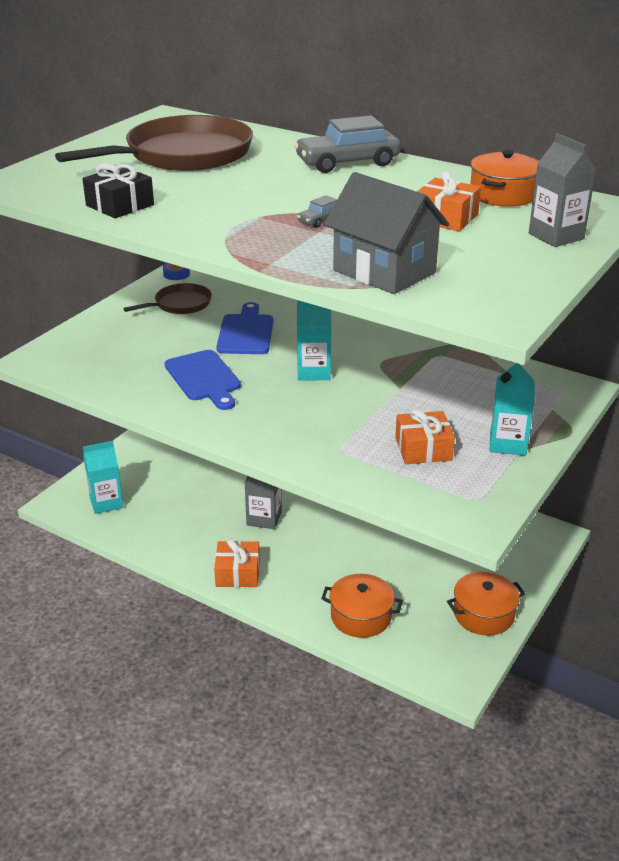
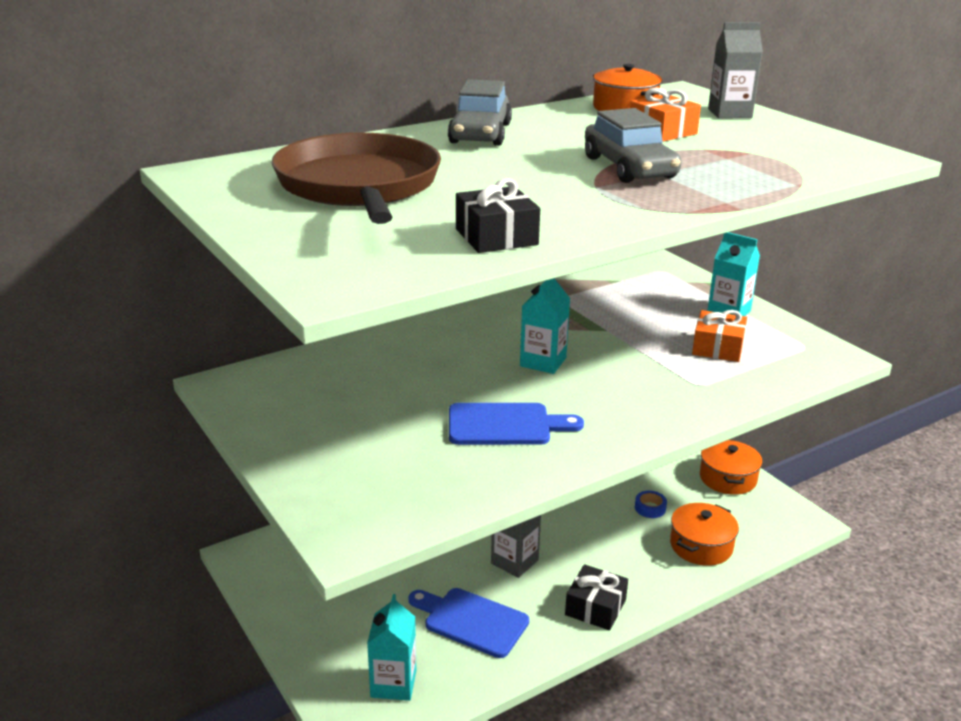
camera: 65 degrees left, 5 degrees down
brown pan [123,283,212,314] -> none
blue tape [163,263,190,280] -> blue tape moved to [635,491,667,518]
orange gift [214,539,260,587] -> black gift [565,564,628,630]
blue cutting board [216,302,274,354] -> blue cutting board moved to [408,588,529,658]
grey car [297,195,337,228] -> grey car [585,108,681,183], size x2.26
grey house [324,172,449,294] -> none

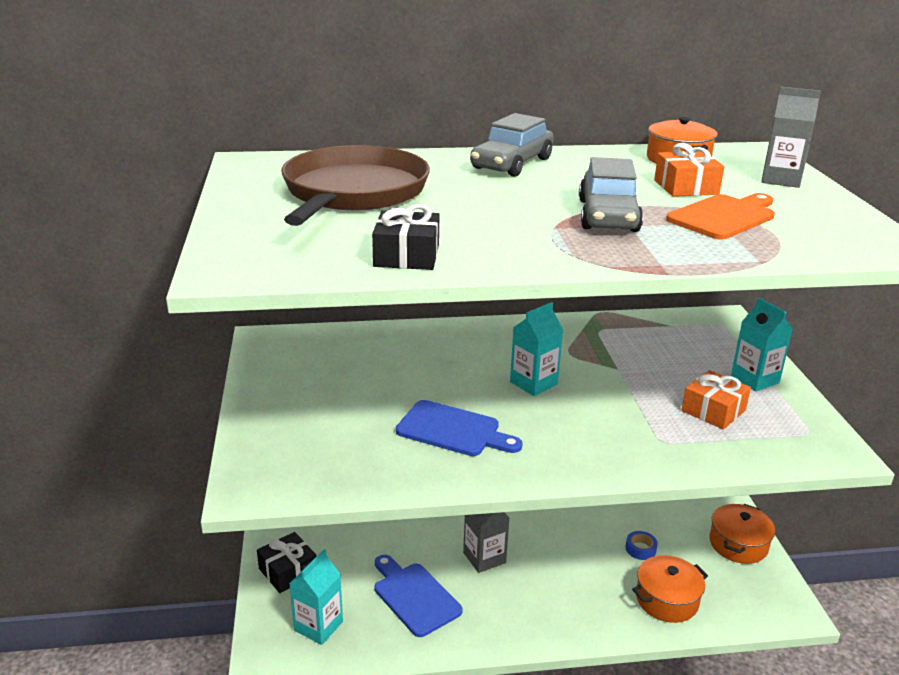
camera: 25 degrees right, 0 degrees up
black gift [565,564,628,630] -> black gift moved to [257,532,317,593]
none -> orange cutting board [666,193,775,239]

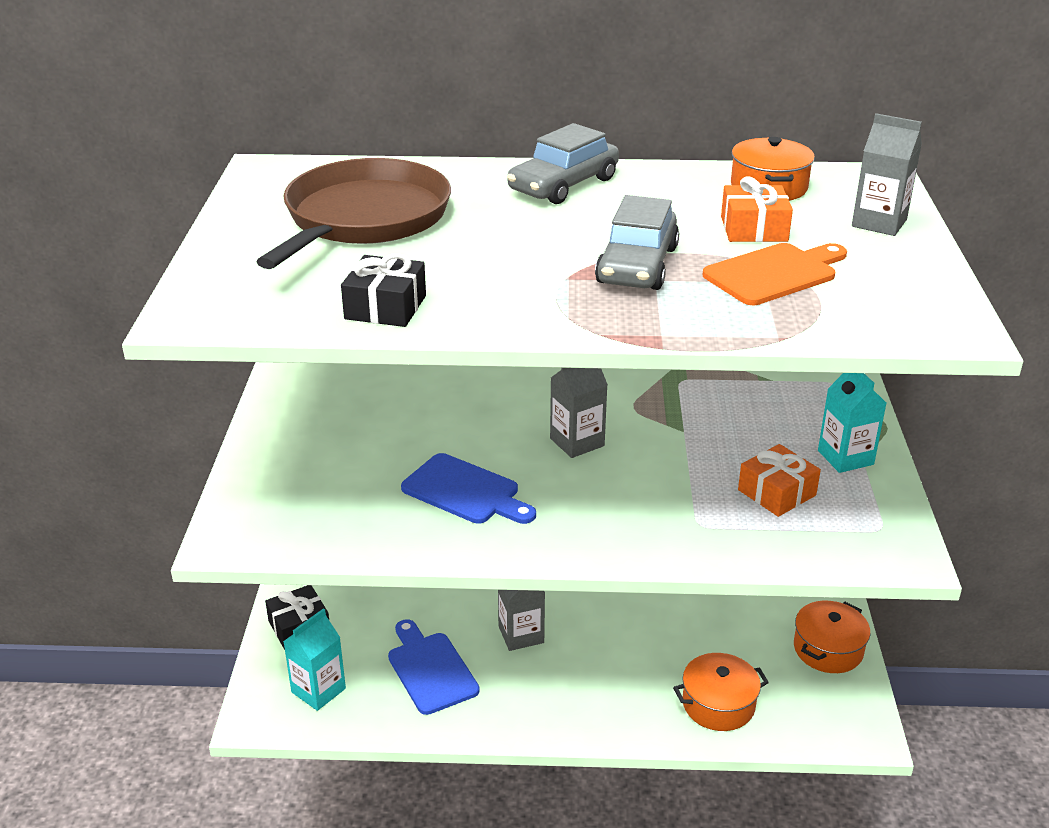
camera: 10 degrees right, 5 degrees up
turquoise carton [510,302,563,396] -> grey carton [550,368,608,458]
blue tape [625,531,658,560] -> none

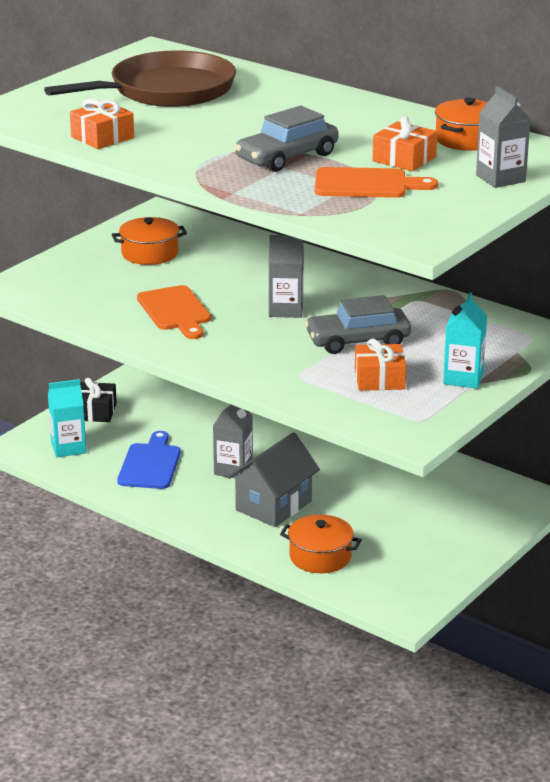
camera: 35 degrees right, 5 degrees down
black gift [341,253,426,327] -> orange gift [70,99,134,149]
blue cutting board [401,453,536,524] -> orange cutting board [137,285,211,339]
grey car [507,123,619,204] -> grey car moved to [305,295,411,354]
orange pot [794,601,870,673] -> orange pot moved to [112,217,187,265]
none -> grey house [228,432,320,527]

